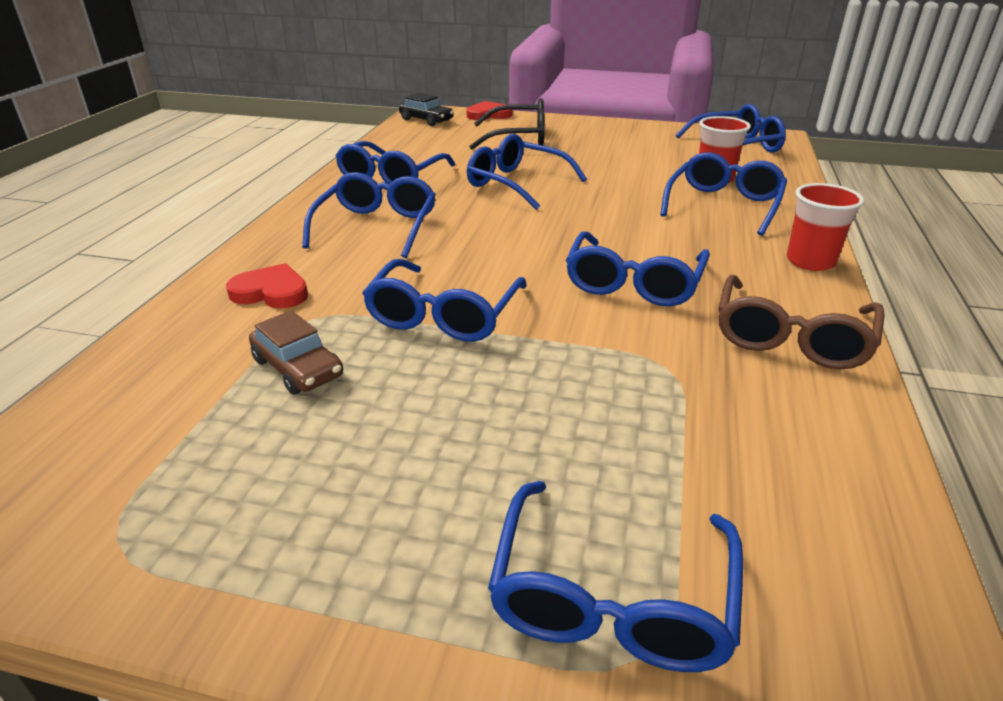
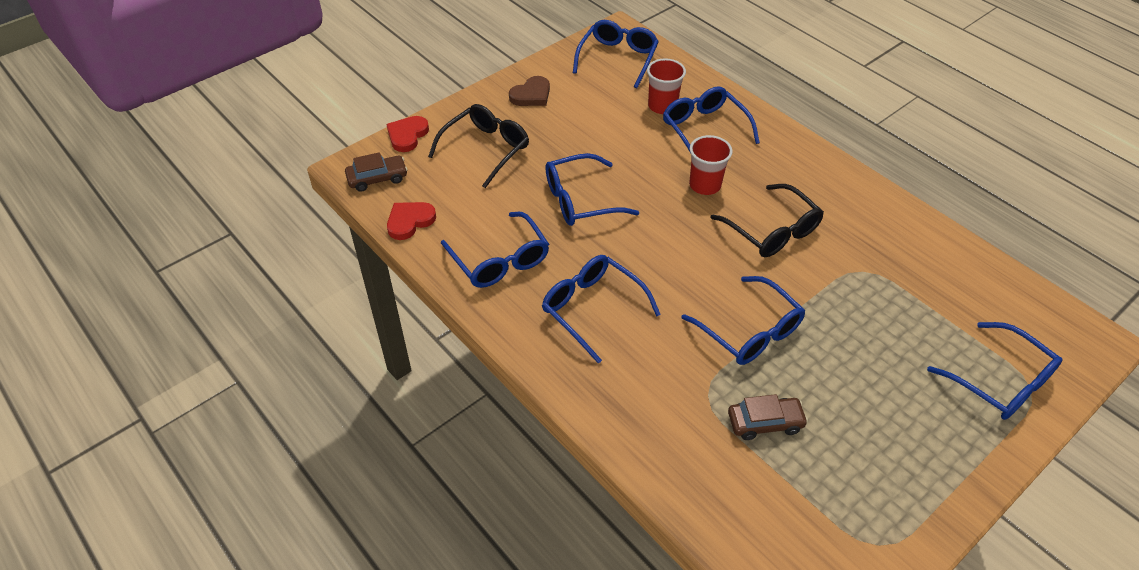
camera: 55 degrees left, 15 degrees up
red heart [226,263,308,308] -> red heart moved to [387,202,436,240]
black car [399,93,454,126] -> brown car [345,152,408,192]
blue glasses [566,232,710,306] -> black glasses [710,184,824,257]
brown glasses [718,275,885,369] -> none
red cup [787,183,864,271] -> red cup moved to [689,135,733,195]
none -> brown heart [509,76,550,106]

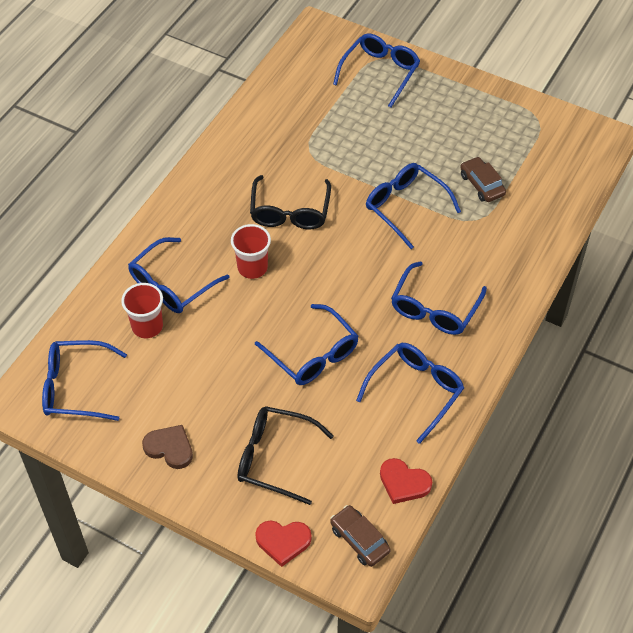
camera: 110 degrees left, 5 degrees up
blue glasses [681,276,805,365] -> blue glasses turned 75 degrees counterclockwise [366,163,461,249]
black glasses [710,184,824,257] -> black glasses turned 150 degrees clockwise [250,175,331,229]

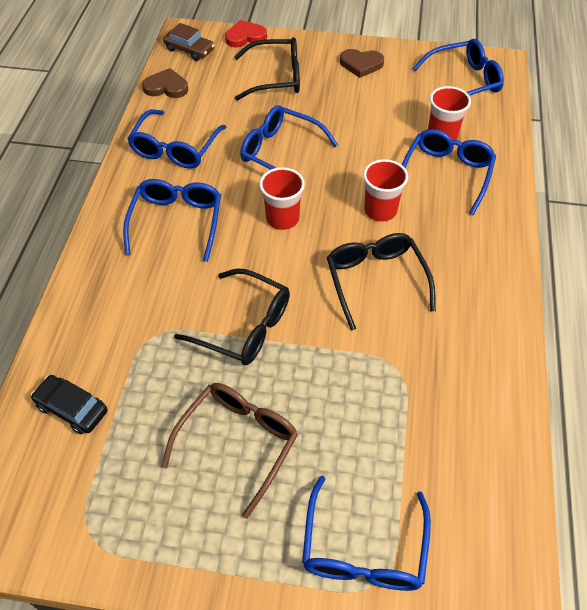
camera: 160 degrees right, 0 degrees up
blue glasses [366,163,461,249] -> black glasses [174,269,290,365]
red heart [380,458,432,504] -> brown heart [142,68,188,98]
brown car [460,157,506,202] -> none
none -> black car [31,375,108,434]
none -> brown glasses [162,383,298,519]
none -> red cup [259,167,305,230]

